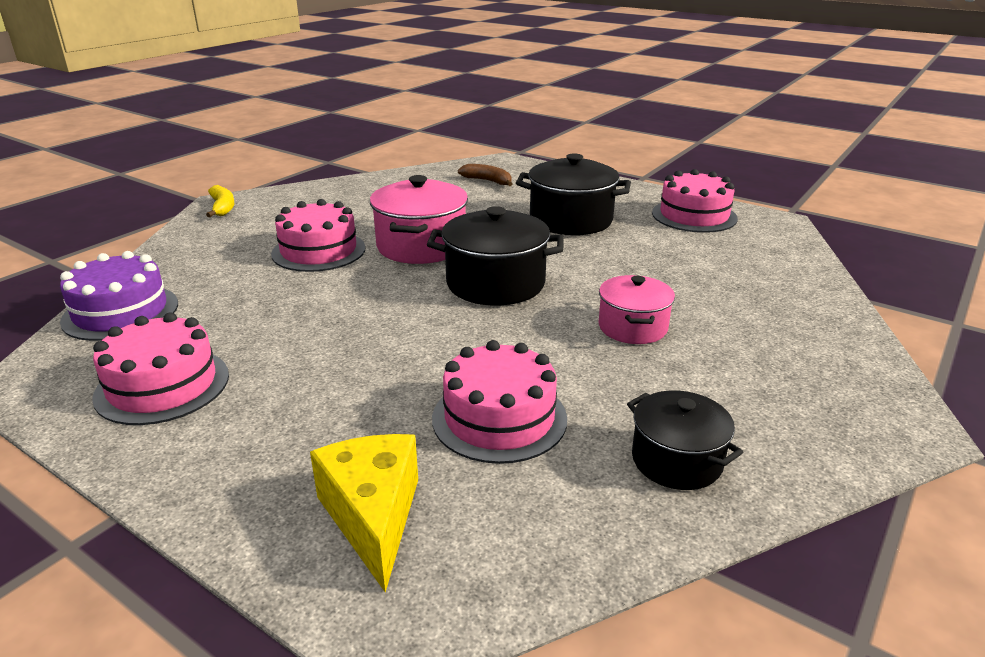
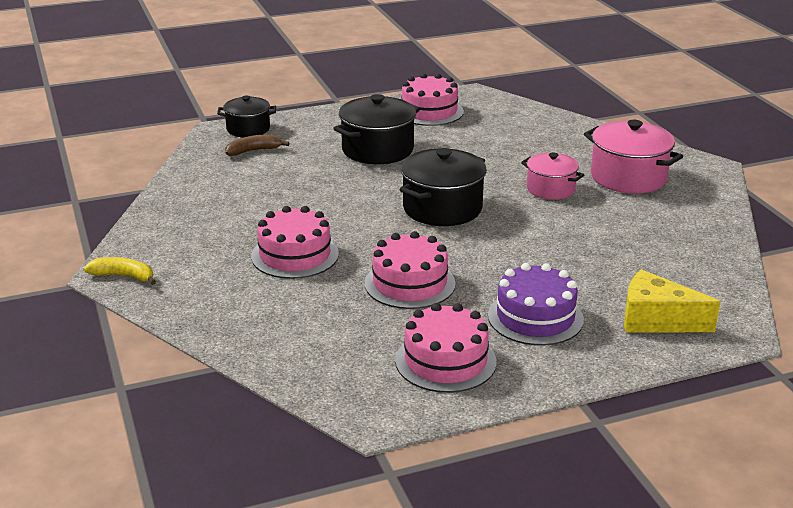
camera: 55 degrees left, 0 degrees up
purple cake [60,251,178,341] -> purple cake moved to [488,263,584,346]
pink pot [370,175,468,264] -> pink pot moved to [584,120,683,194]
pink cake [432,340,567,464] -> pink cake moved to [365,231,456,309]
black pot [627,390,743,490] -> black pot moved to [217,95,276,137]

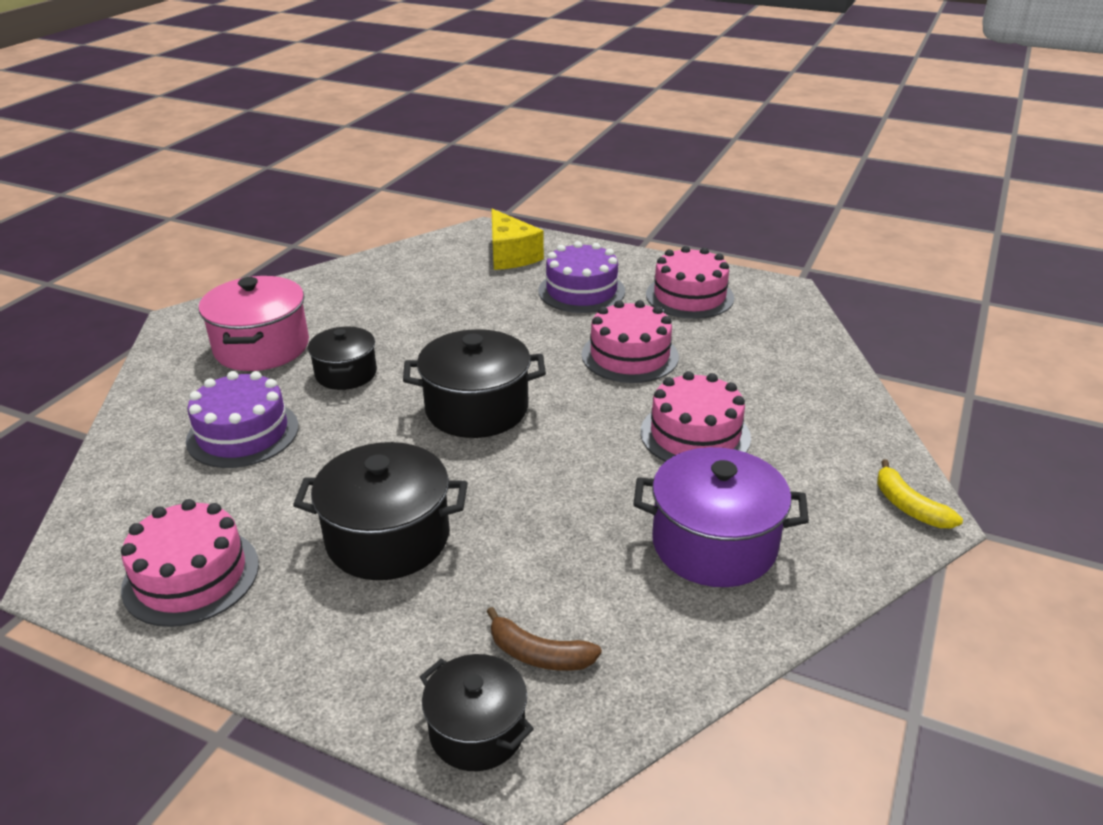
camera: 135 degrees left, 5 degrees up
pink pot [521,153,584,200] -> black pot [308,327,377,390]
none -> purple cake [186,371,299,468]
none -> purple pot [633,447,809,587]

